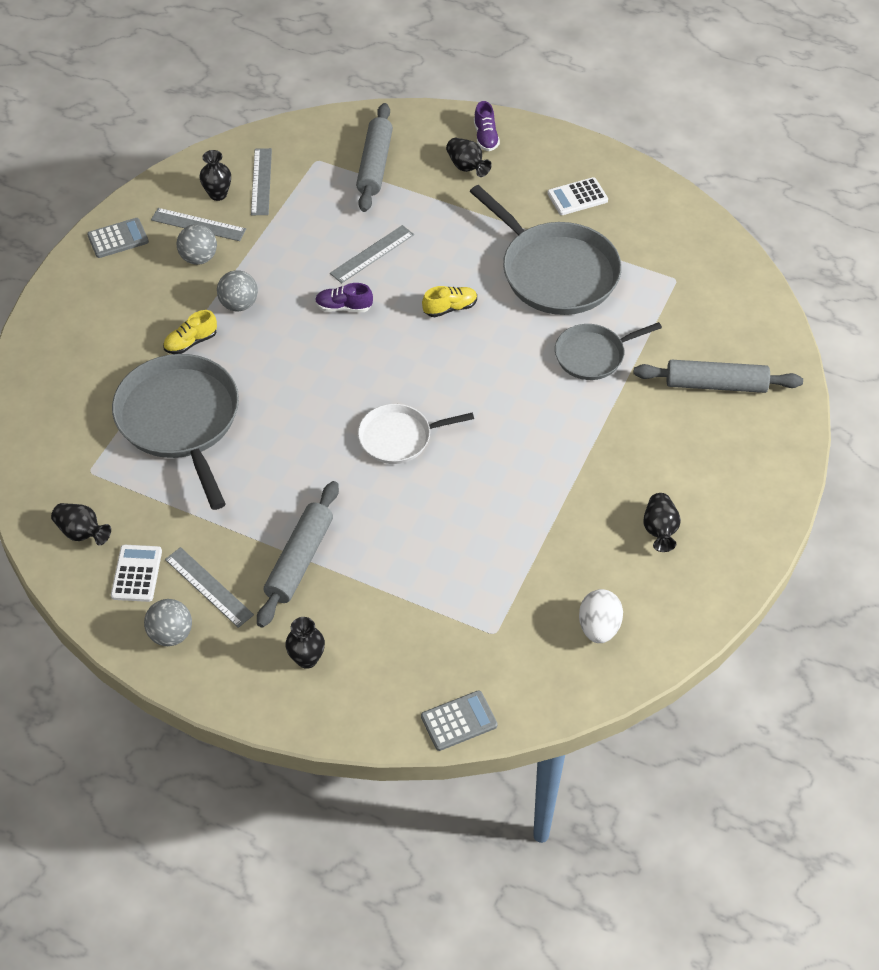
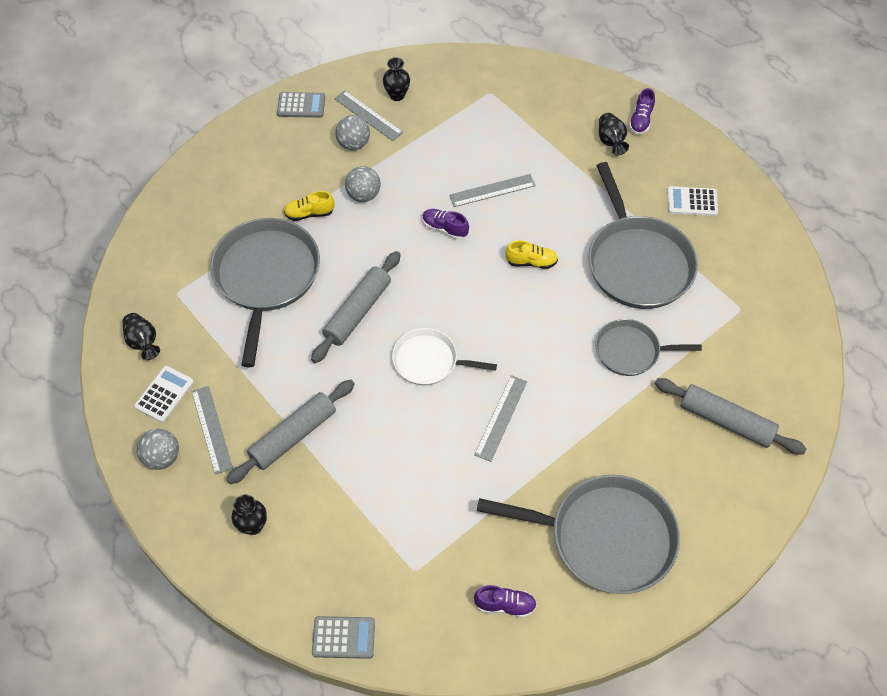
camera: 25 degrees right, 5 degrees up
grey ruler [251,148,272,215] -> grey ruler moved to [474,375,527,462]
grey rolling pin [356,103,393,212] -> grey rolling pin moved to [311,251,401,363]
white egg [579,589,623,643] -> purple shoe [474,585,537,618]
black vase [643,493,681,552] -> grey pan [477,475,680,594]

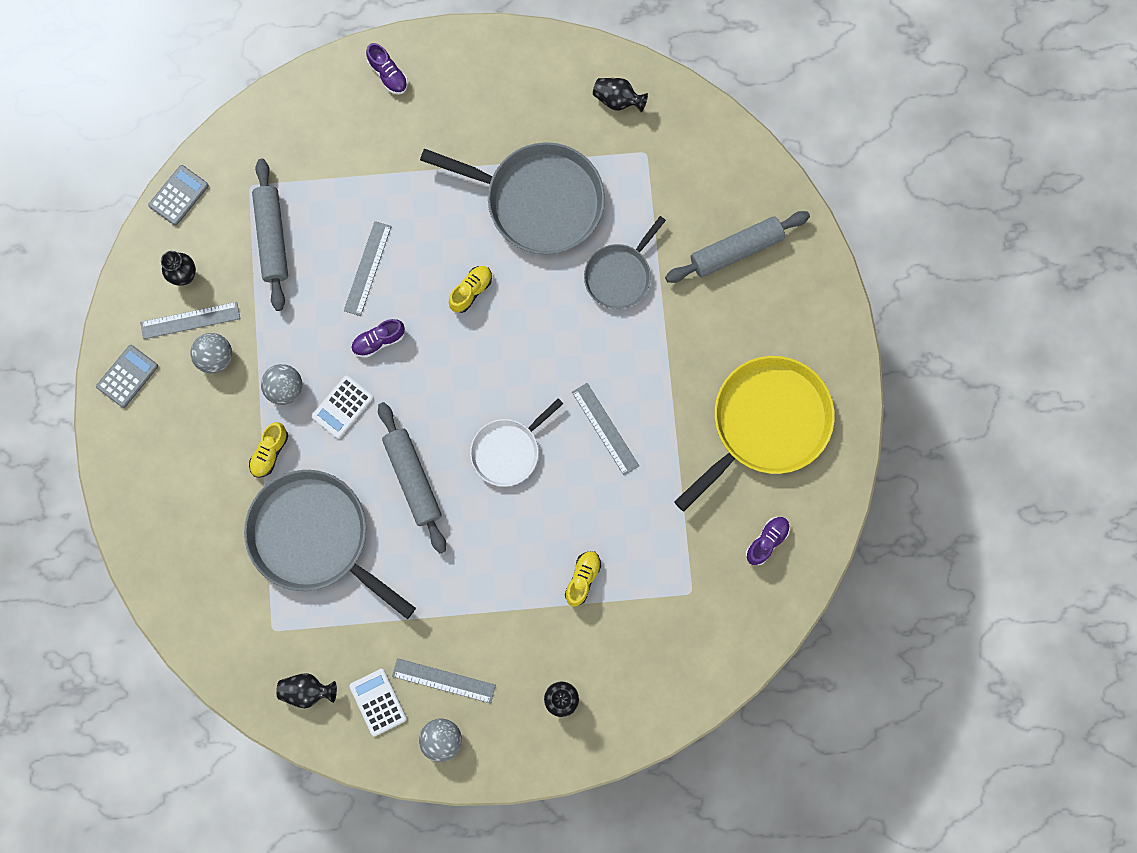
camera: 55 degrees left, 20 degrees up
grey rolling pin [226,380,355,484] -> grey rolling pin moved to [252,159,288,311]
grey calculator [312,616,375,659] -> grey calculator moved to [148,165,209,226]
grey pan [477,475,680,594] -> yellow pan [674,356,835,511]
black vase [599,113,629,155] -> black vase moved to [593,78,648,112]
white calculator [667,186,718,216] -> white calculator moved to [312,375,374,439]
none -> yellow shoe [565,551,601,607]

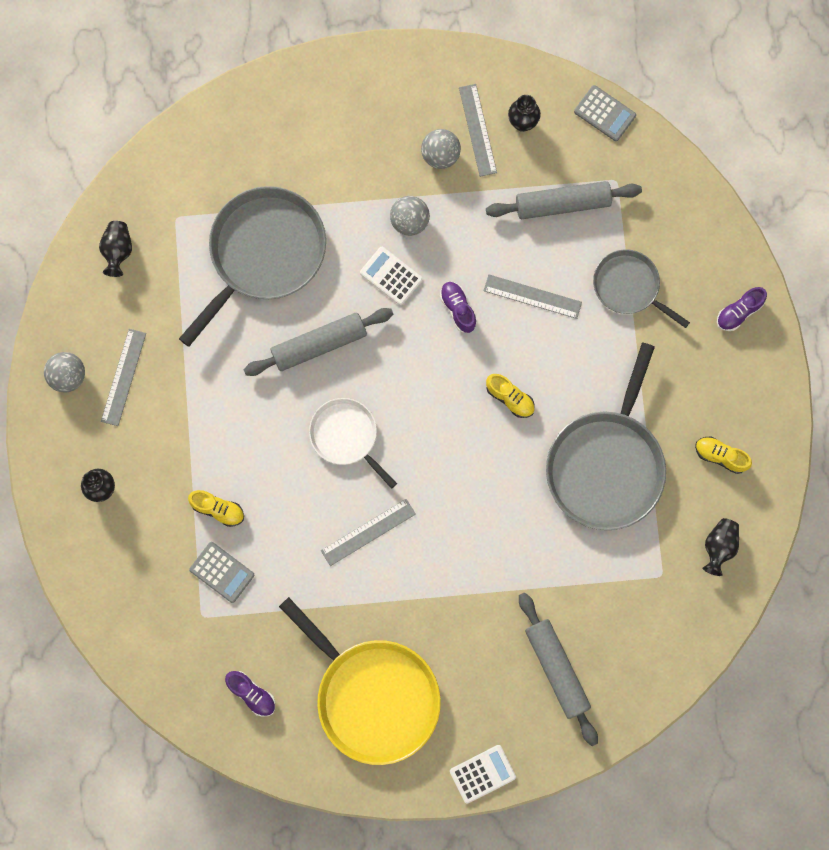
camera: 90 degrees right, 0 degrees up
grey calculator [96,345,158,408] -> grey calculator moved to [189,542,254,603]
yellow shoe [249,422,288,478] -> yellow shoe moved to [695,437,752,474]
white calculator [349,669,407,736] -> white calculator moved to [450,745,516,804]
grey pan [584,216,666,309] -> grey pan moved to [593,249,690,328]

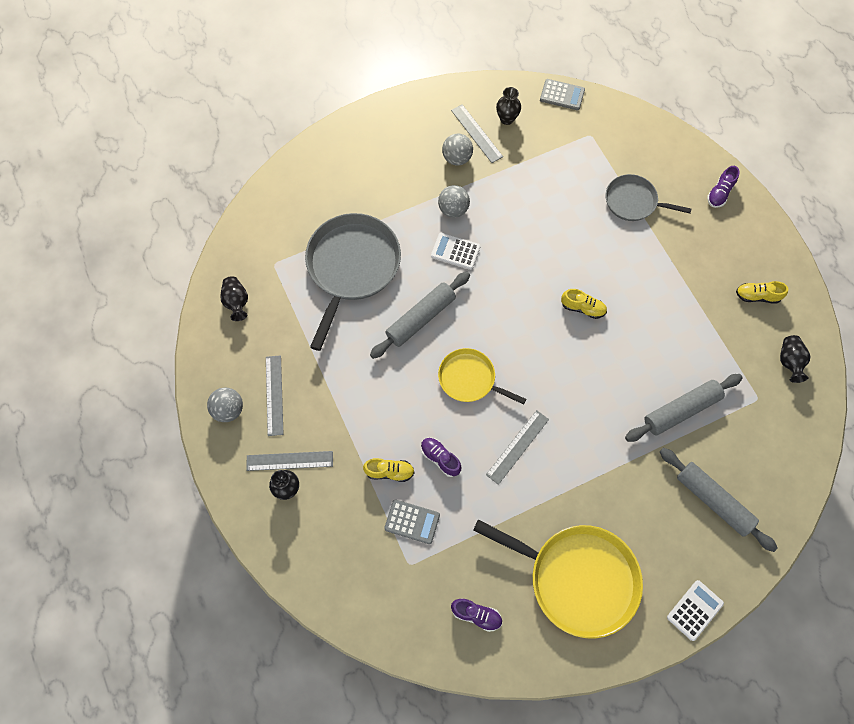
camera: 20 degrees left, 10 degrees down
white pan [309,398,397,489] -> yellow pan [438,348,526,405]
purple shoe [440,282,477,333] -> purple shoe moved to [421,438,461,477]
grey ruler [484,275,582,319] -> grey ruler moved to [246,451,333,471]
grey rolling pin [486,181,642,219] -> grey rolling pin moved to [625,374,743,442]
grey pan [546,343,666,530] -> none

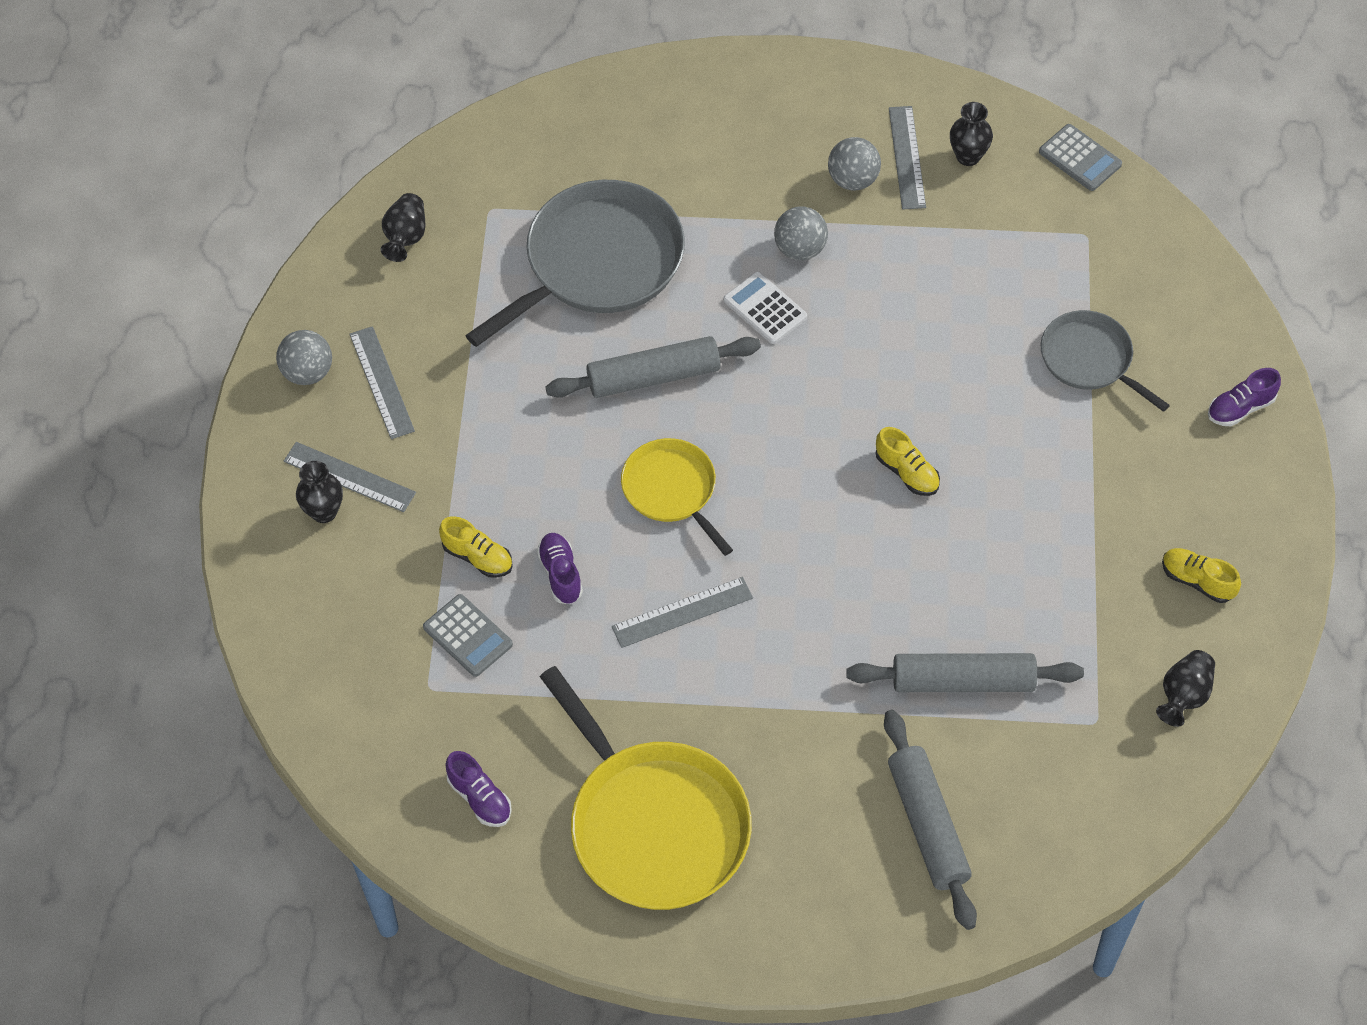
camera: 30 degrees right, 10 degrees down
grey ruler [266,355,284,436] -> grey ruler turned 45 degrees counterclockwise [349,326,415,439]
white calculator [667,580,724,641] -> none

